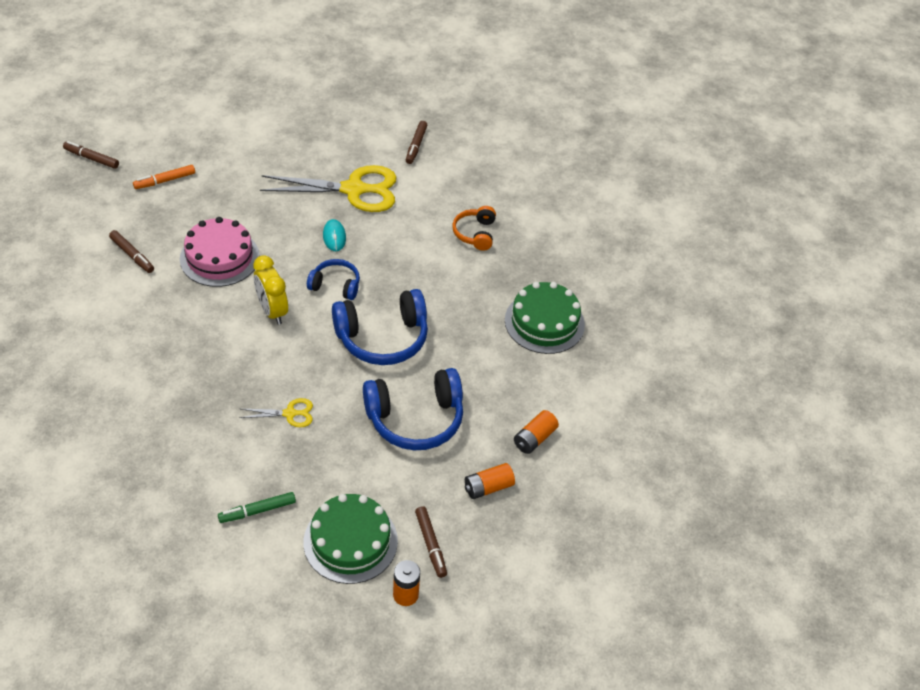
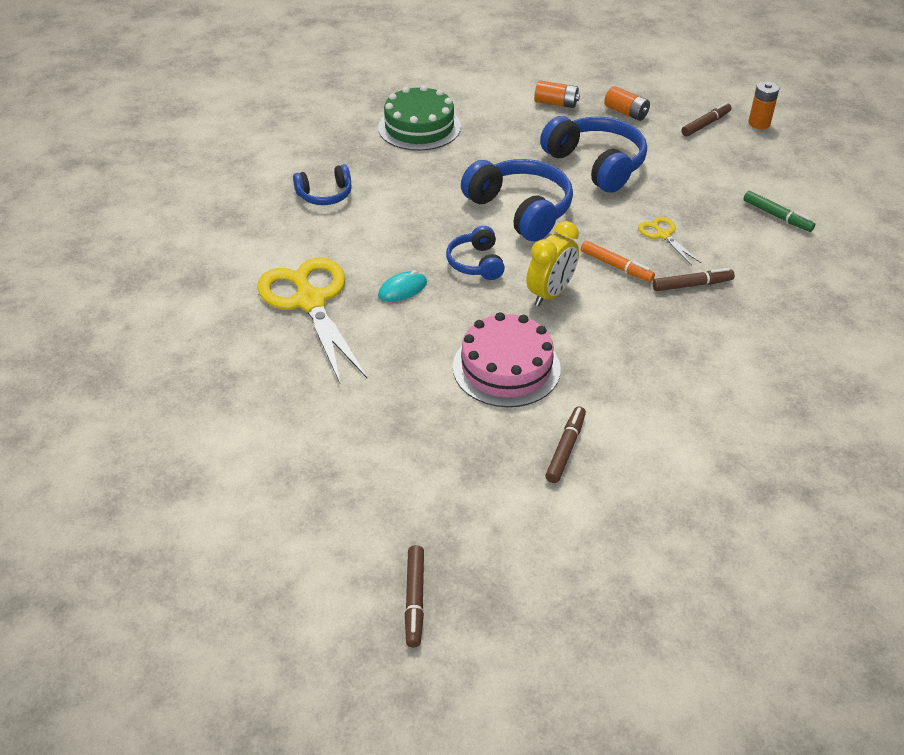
camera: 110 degrees left, 5 degrees down
orange marker [133,165,195,189] -> orange marker moved to [581,241,655,282]
green cake [303,494,398,584] -> none
brown marker [406,121,427,164] -> brown marker moved to [653,268,735,291]
orange headphones [452,206,496,251] -> blue headphones [293,164,352,205]

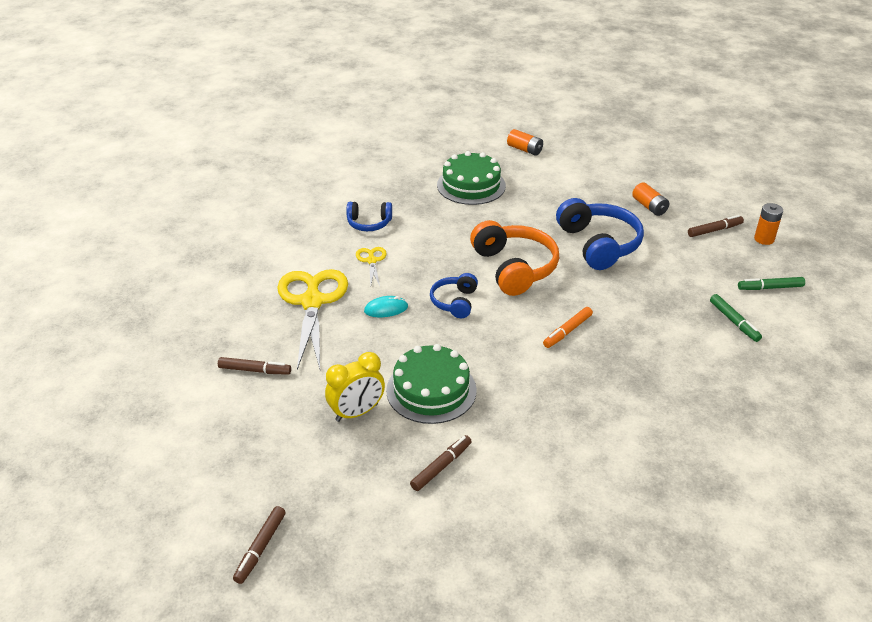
camera: 20 degrees right, 5 degrees down
pink cake [453,312,561,407] -> green cake [386,344,477,424]
blue headphones [461,159,573,242] -> orange headphones [470,220,559,296]
yellow clock [527,221,579,306] -> yellow clock moved to [325,352,385,422]
orange battery [534,80,580,108] -> orange battery moved to [507,129,543,156]
orange marker [581,241,655,282] -> orange marker turned 75 degrees clockwise [543,307,593,348]
yellow scissors [638,217,701,265] -> yellow scissors moved to [356,247,387,286]
brown marker [653,268,735,291] -> brown marker moved to [218,357,291,375]
none -> green marker [738,277,805,290]

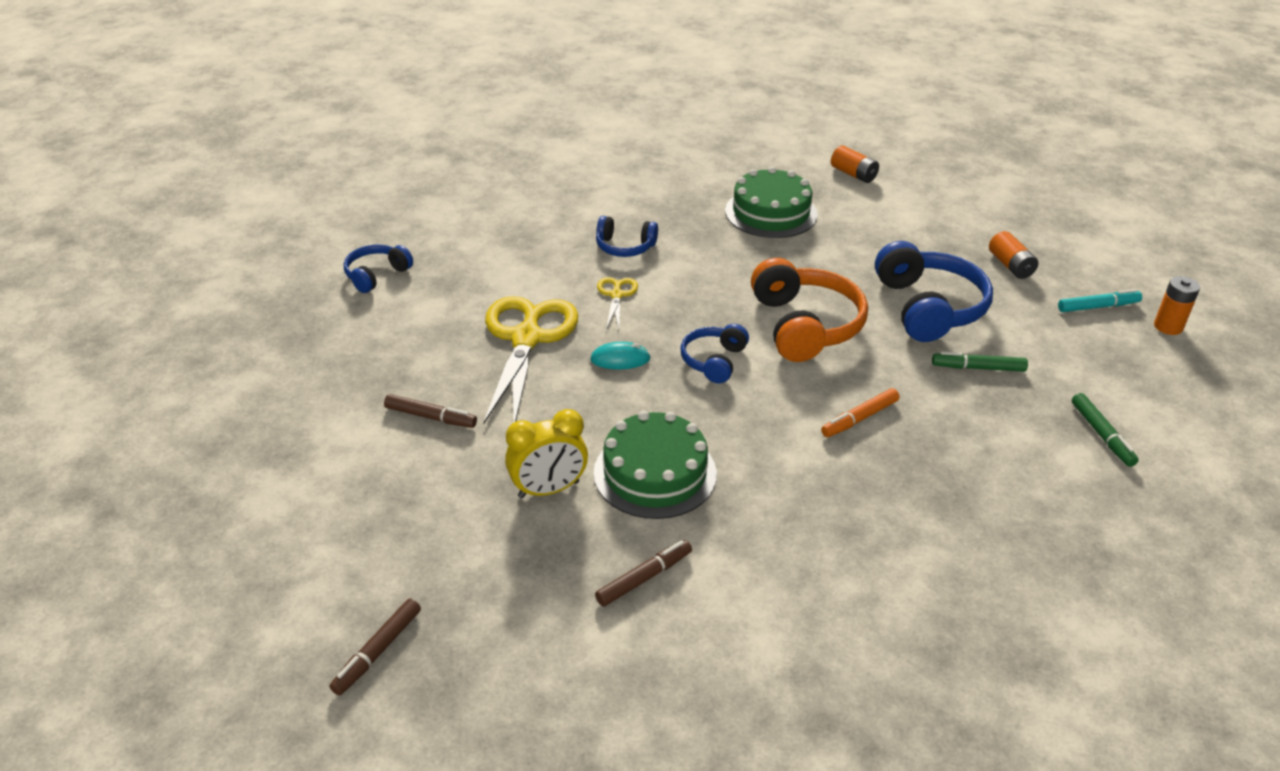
camera: 10 degrees right, 0 degrees up
brown marker [688,215,744,237] -> turquoise marker [1058,289,1142,312]
green marker [738,277,805,290] -> green marker moved to [932,351,1028,372]
none -> blue headphones [344,245,413,293]

